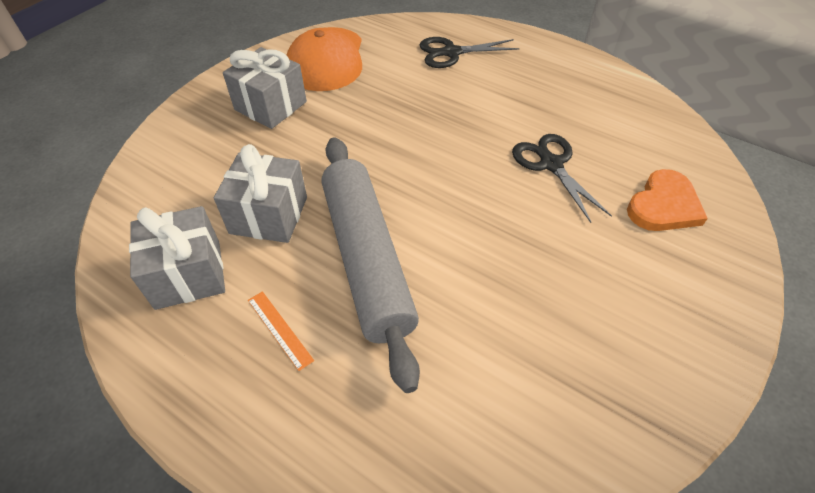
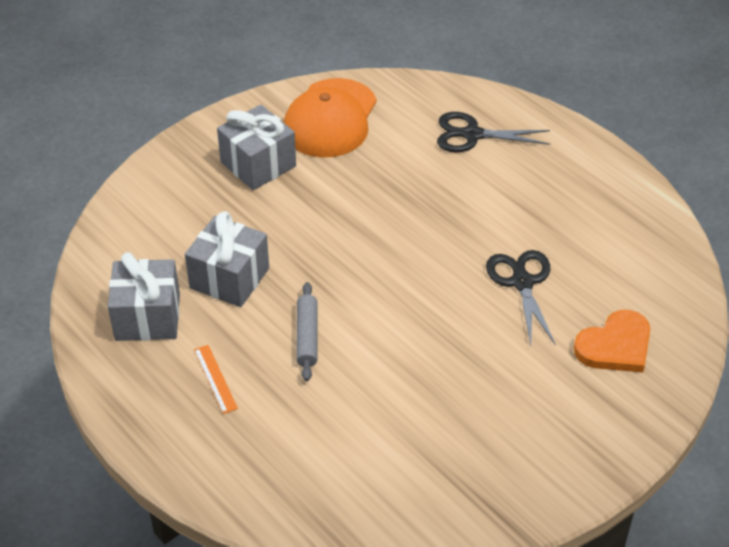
camera: 15 degrees right, 5 degrees down
grey rolling pin [322,137,420,393] -> grey rolling pin [296,282,317,381], size x0.43

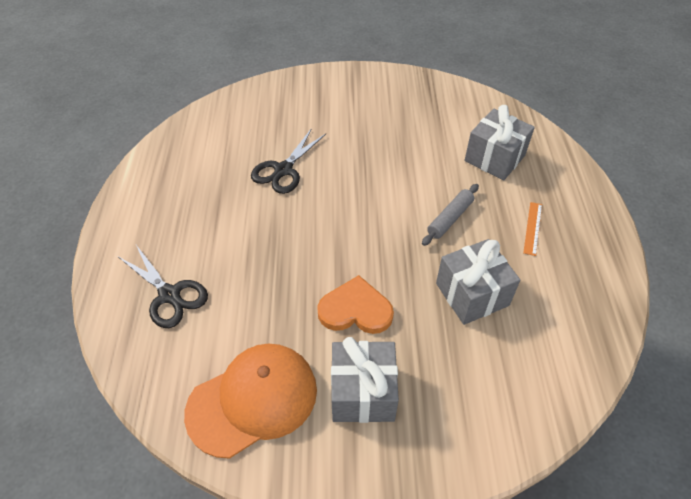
camera: 140 degrees left, 5 degrees up
grey gift [108,252,180,341] -> grey gift moved to [465,105,535,180]
orange heart [574,310,650,372] -> orange heart moved to [317,275,394,334]

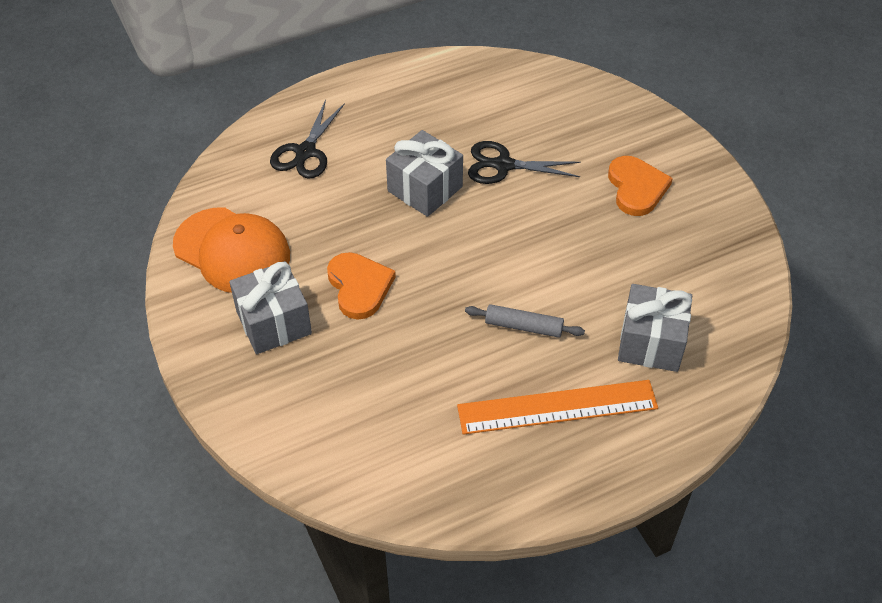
camera: 65 degrees right, 0 degrees up
grey gift [436,239,520,325] -> grey gift moved to [386,130,463,217]
orange ruler [523,202,542,256] -> orange ruler [457,380,658,435], size x2.26
none -> orange heart [608,156,673,216]

